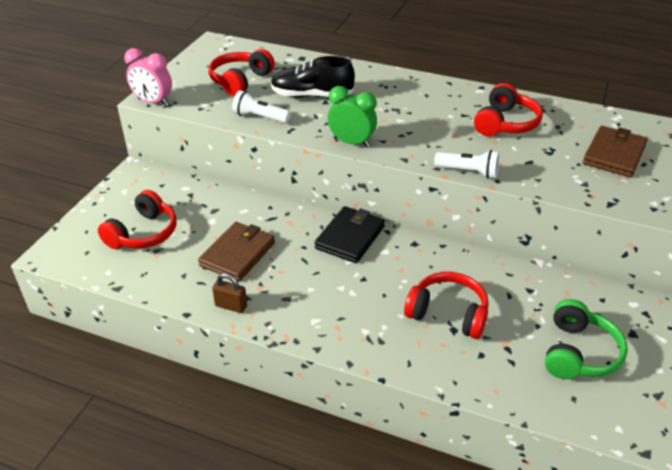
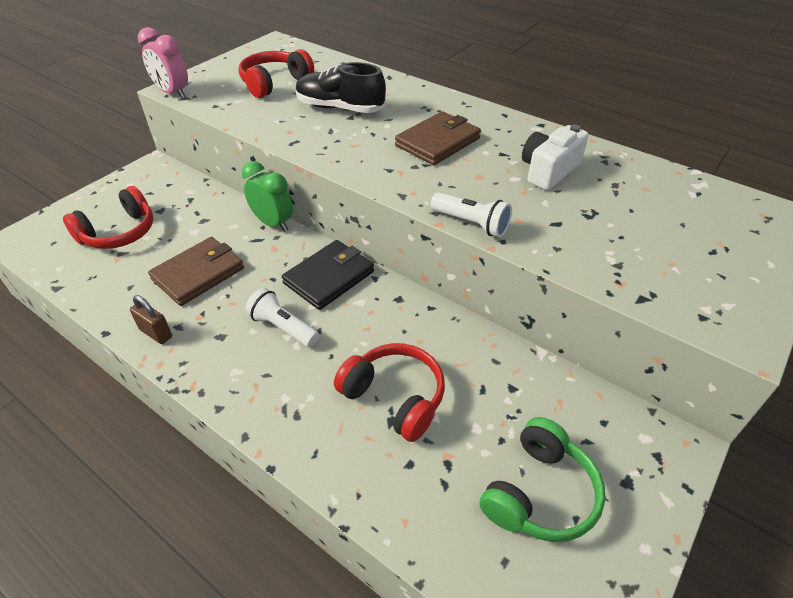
camera: 15 degrees right, 5 degrees up
white flashlight [232,90,291,123] -> white flashlight moved to [245,288,319,347]
green clock [327,86,377,148] -> green clock moved to [242,161,293,232]
red headphones [474,83,543,136] -> white camera [522,125,589,191]
brown wallet [583,126,648,178] -> brown wallet moved to [395,111,481,165]

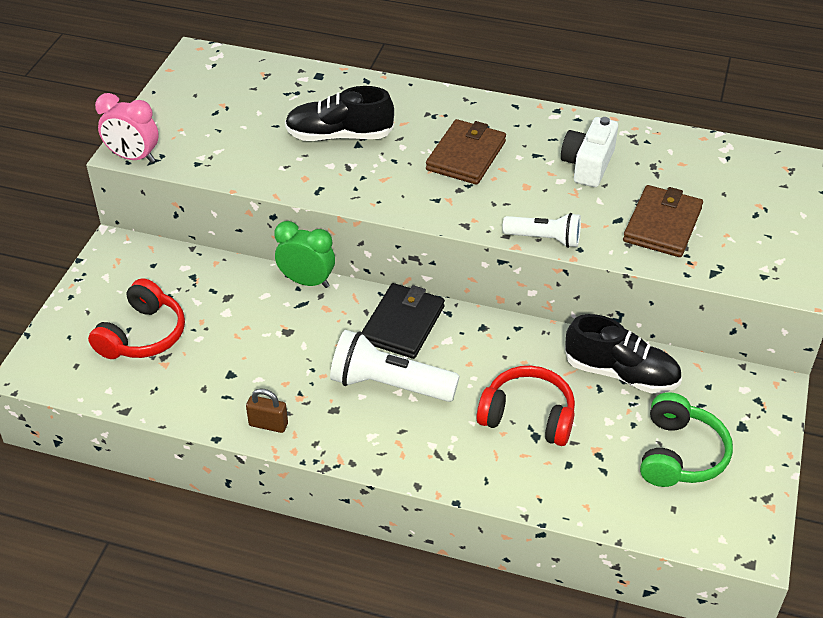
camera: 20 degrees left, 0 degrees up
brown wallet [148,237,244,306] -> brown wallet moved to [623,185,703,257]
red headphones [239,49,314,98] -> none
white flashlight [245,288,319,347] -> white flashlight [330,330,460,402], size x1.59
none -> black shoe [565,314,682,393]

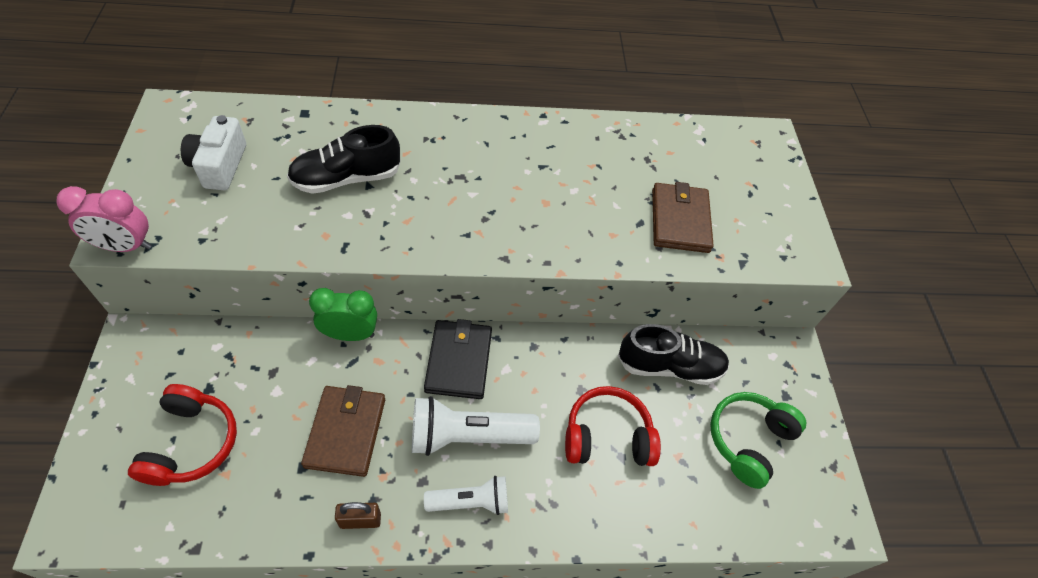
camera: 25 degrees left, 10 degrees up
brown wallet [426,119,506,185] -> brown wallet moved to [301,385,385,477]
white flashlight [502,213,581,248] -> white flashlight moved to [424,476,508,515]
white camera [561,117,618,187] -> white camera moved to [181,115,246,190]
green headphones [640,392,733,487] -> green headphones turned 135 degrees counterclockwise [710,392,806,489]

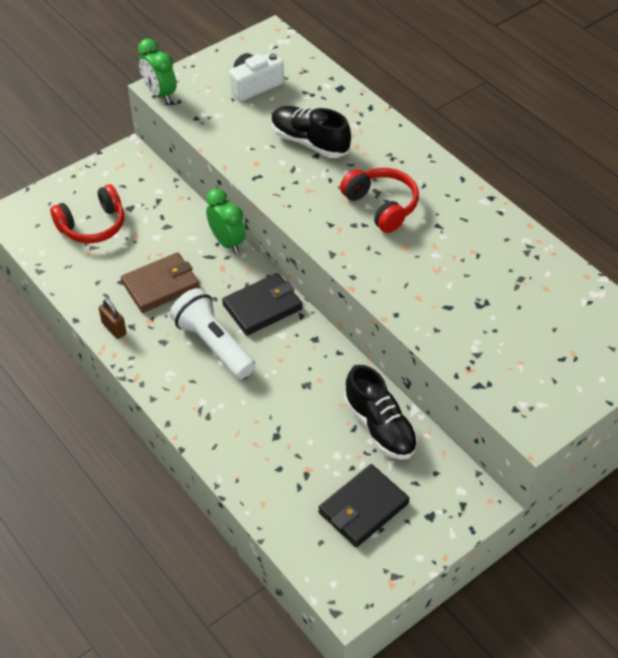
camera: 60 degrees right, 5 degrees down
pink clock [56,186,152,252] -> green clock [138,39,177,104]
white flashlight [424,476,508,515] -> none
red headphones [565,386,661,466] -> red headphones moved to [340,168,419,233]
brown wallet [652,182,714,253] -> none
green headphones [710,392,806,489] -> black wallet [318,464,410,547]

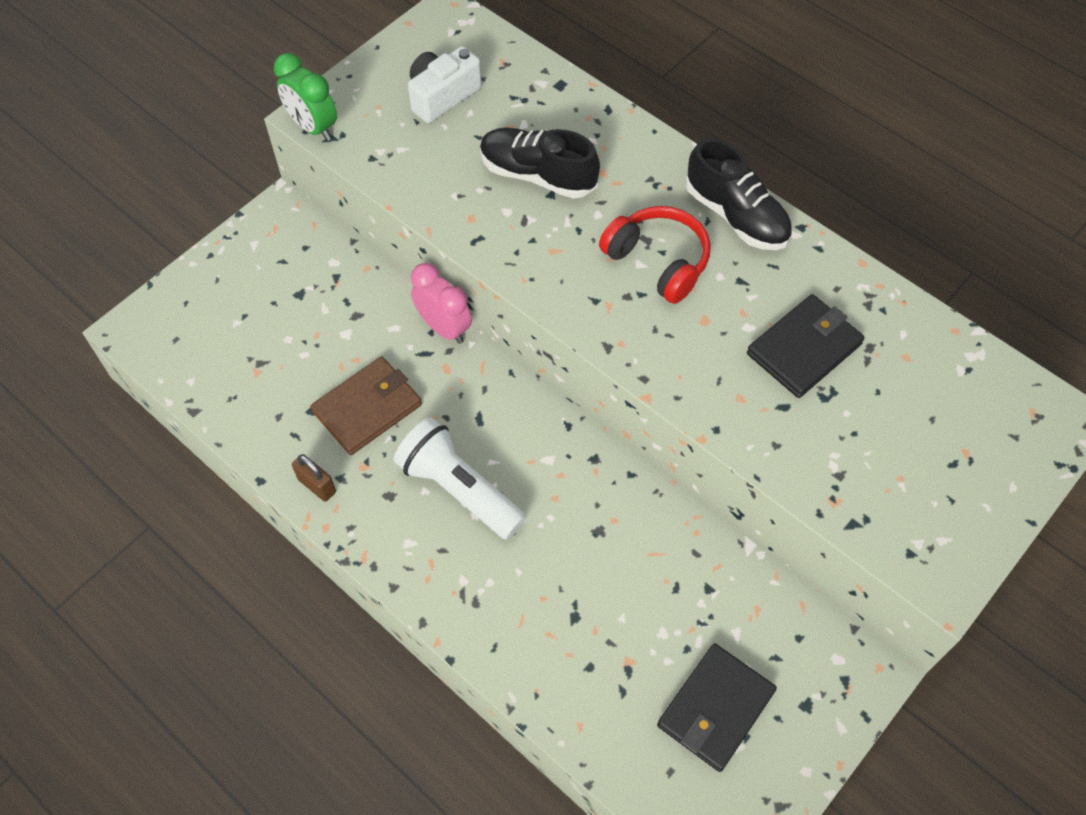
camera: 10 degrees left, 10 degrees up
red headphones [50,184,124,243] -> none
green clock [206,189,246,253] -> pink clock [411,263,472,344]
black wallet [222,273,303,335] -> black wallet moved to [747,294,865,398]
black shoe [344,365,418,460] -> black shoe moved to [685,138,792,250]

